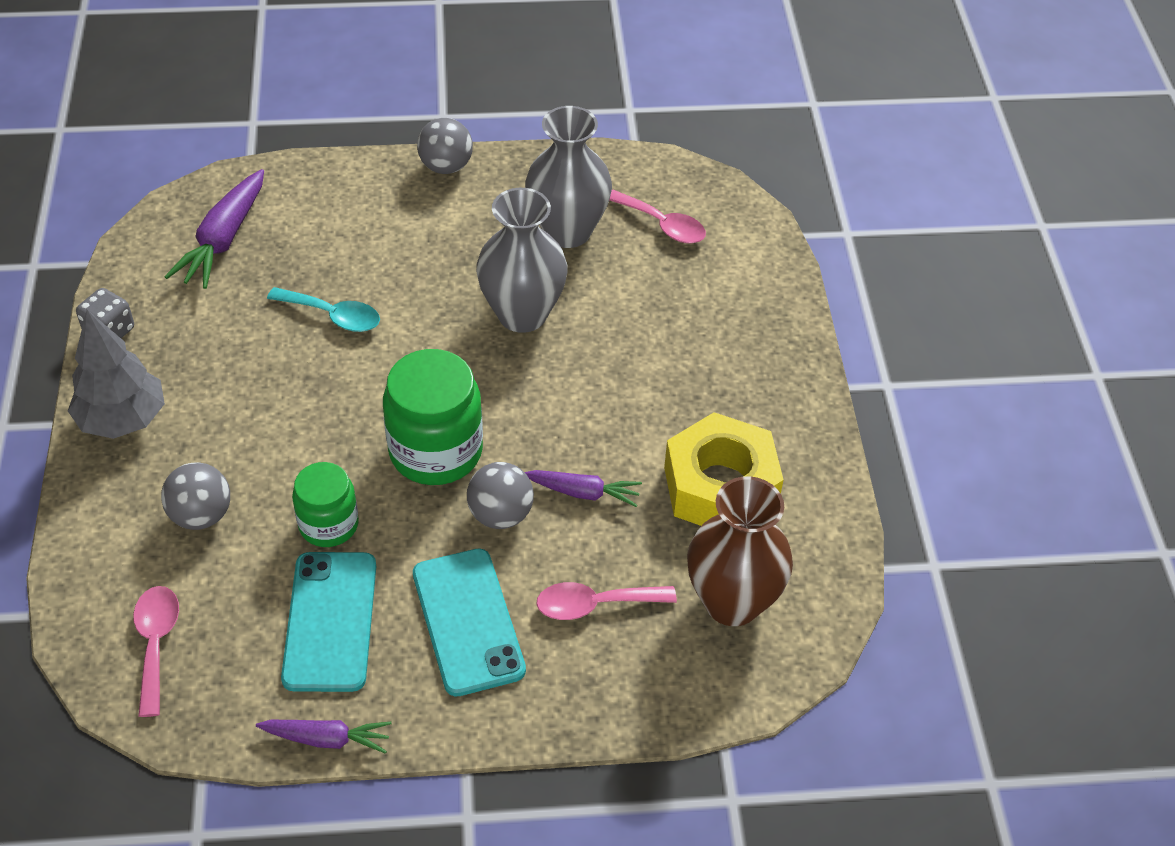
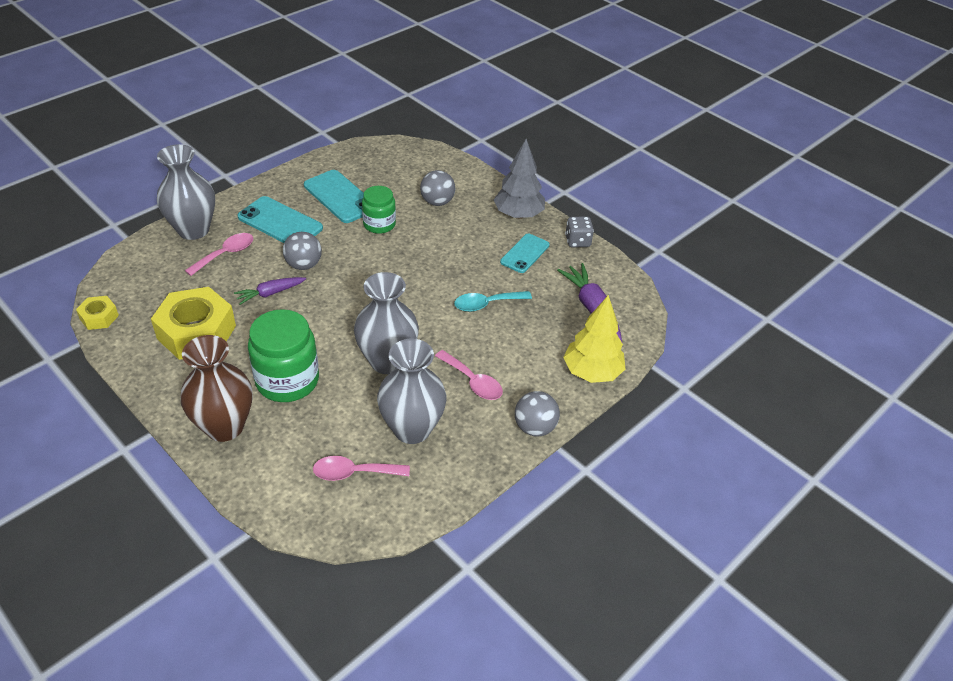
camera: 140 degrees right, 5 degrees down
pink spoon [133,586,179,717] -> pink spoon moved to [435,350,503,400]
purple carrot [256,720,391,754] -> none
green jar [383,349,483,485] -> green jar moved to [248,309,319,402]
brown vase [687,476,793,626] -> brown vase moved to [180,335,252,442]
none -> yellow nut [76,296,119,330]
none -> grey vase [157,144,215,240]
none -> turquoise phone [500,234,550,273]
none -> yellow tree [563,295,626,383]

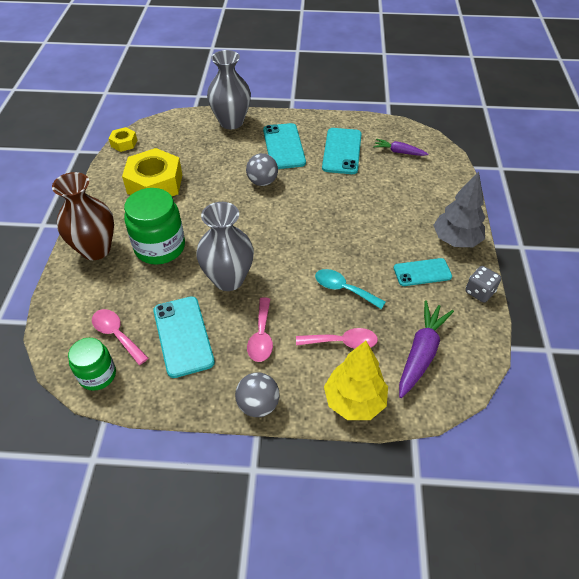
camera: 50 degrees right, 5 degrees up
pink spoon [185,233,253,276] -> pink spoon moved to [296,328,378,349]
purple carrot [234,277,306,305] -> purple carrot moved to [373,139,428,156]
green jar [362,186,396,234] -> green jar moved to [68,338,116,391]
grey vase [377,339,446,444] -> turquoise phone [153,296,215,378]
grey ball [420,170,455,206] -> none

